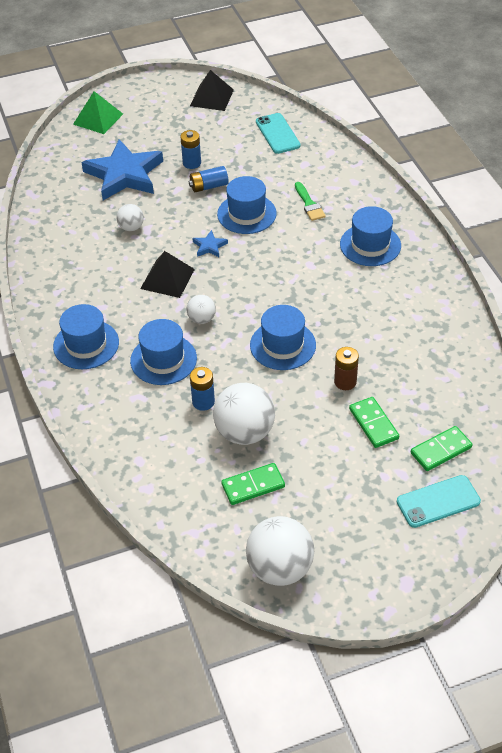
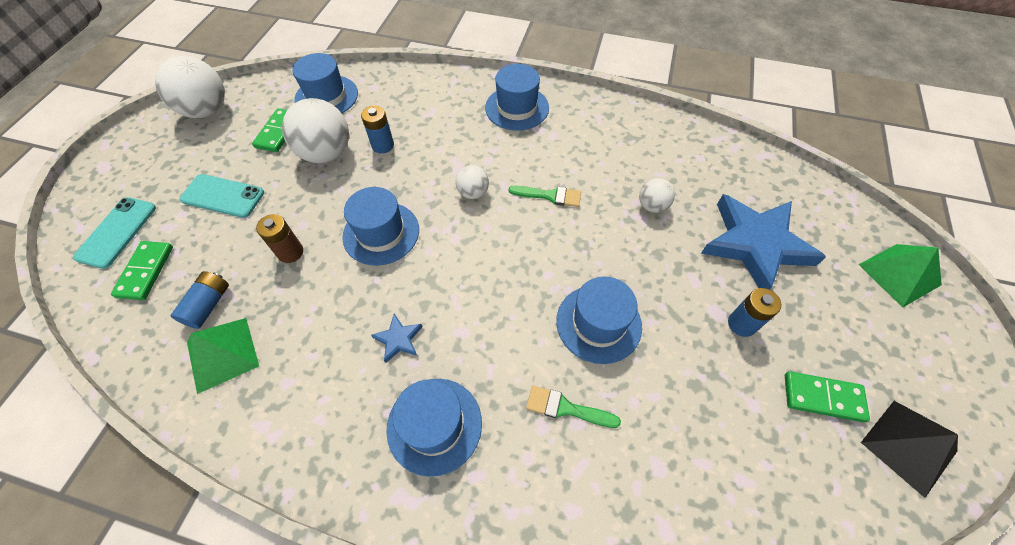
camera: 125 degrees right, 10 degrees up
blue hat [130,319,197,385] -> blue hat moved to [292,53,358,113]
black pyramid [140,251,195,298] -> green brush [509,186,581,207]
blue battery [189,166,229,192] -> blue battery moved to [170,271,229,329]
blue star [192,230,228,257] -> blue star moved to [371,314,423,363]
turquoise phone [256,113,301,154] -> turquoise phone moved to [180,174,264,218]
green domino [349,397,399,448] -> green domino moved to [785,371,870,422]
none -> green pyramid [187,318,259,394]

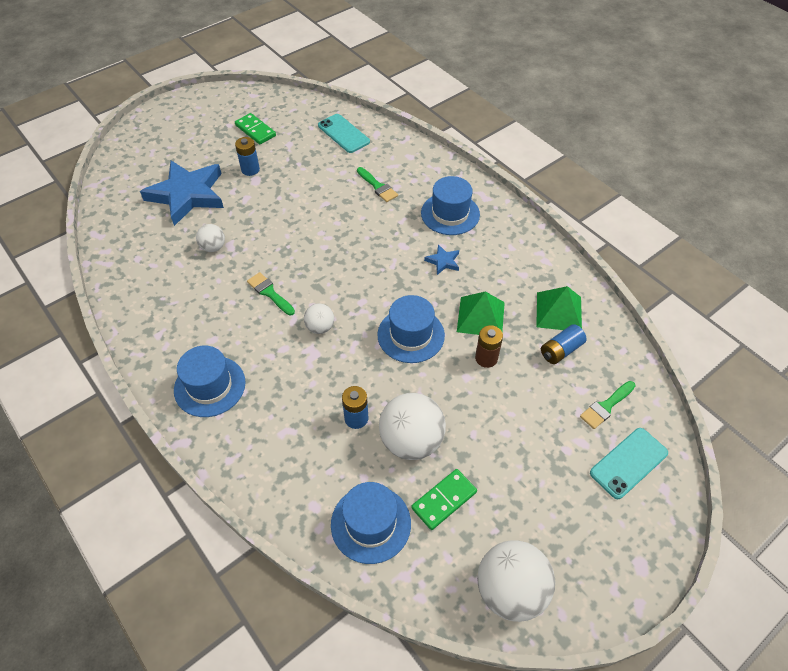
camera: 145 degrees left, 5 degrees down
green domino [111,241,173,300] -> green brush [580,381,636,429]
turquoise phone [180,174,264,218] -> turquoise phone moved to [318,114,370,153]
blue hat [556,277,642,364] -> none
green pyramid [858,244,942,308] -> green pyramid moved to [457,291,505,335]
black pyramid [861,401,958,498] -> none

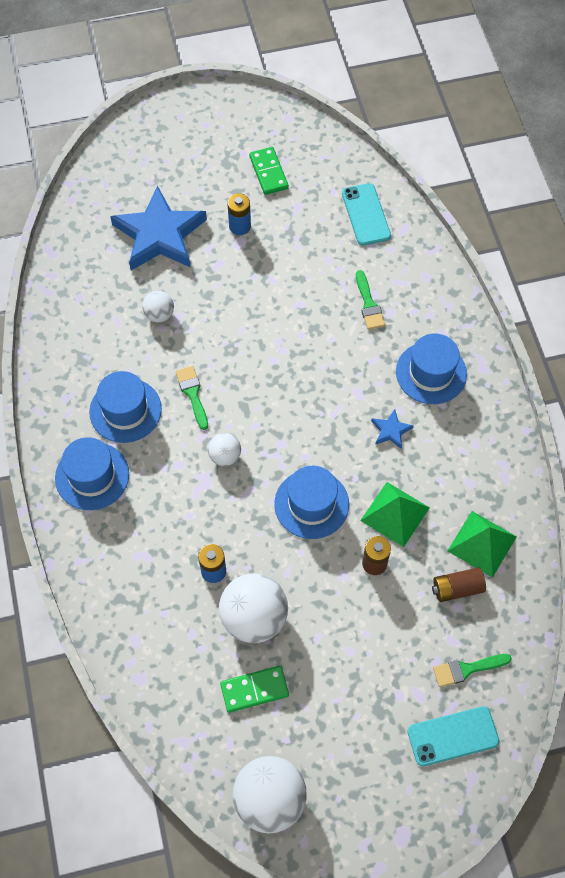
camera: 25 degrees right, 10 degrees up
blue hat [331,482,411,564] -> blue hat moved to [89,371,162,443]
blue battery [541,324,586,364] -> brown battery [432,567,486,602]

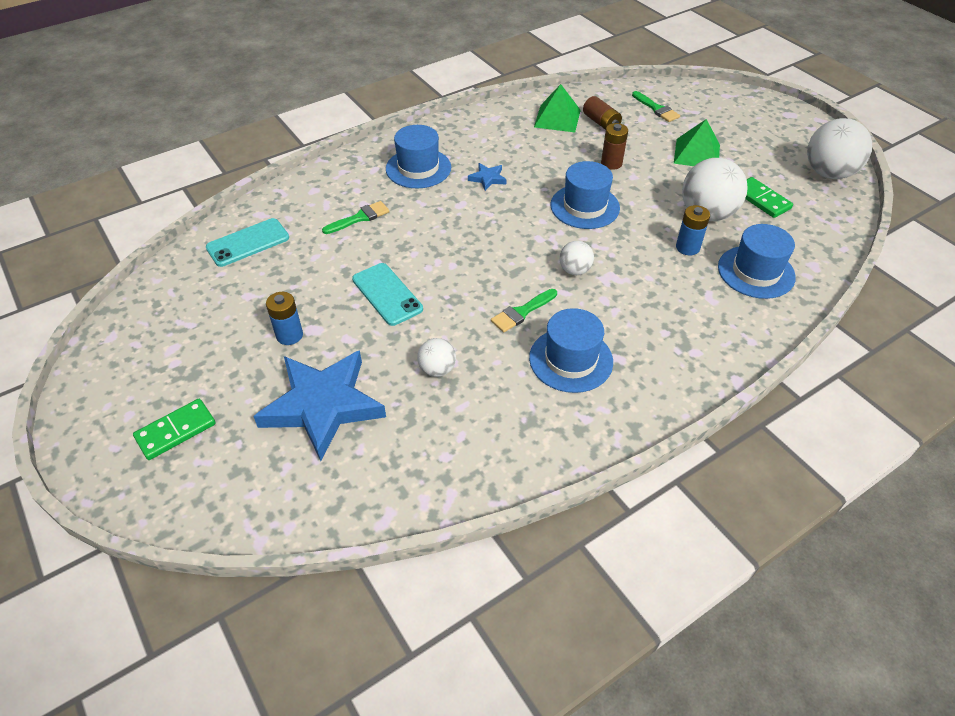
camera: 110 degrees left, 15 degrees down
blue hat [55,437,129,510] -> blue hat moved to [718,224,796,299]
green domino [249,147,289,195] -> green domino moved to [133,399,216,460]
green pyramid [360,482,430,547] -> green pyramid moved to [674,119,720,166]
turquoise phone [408,706,500,767] -> turquoise phone moved to [352,263,423,326]

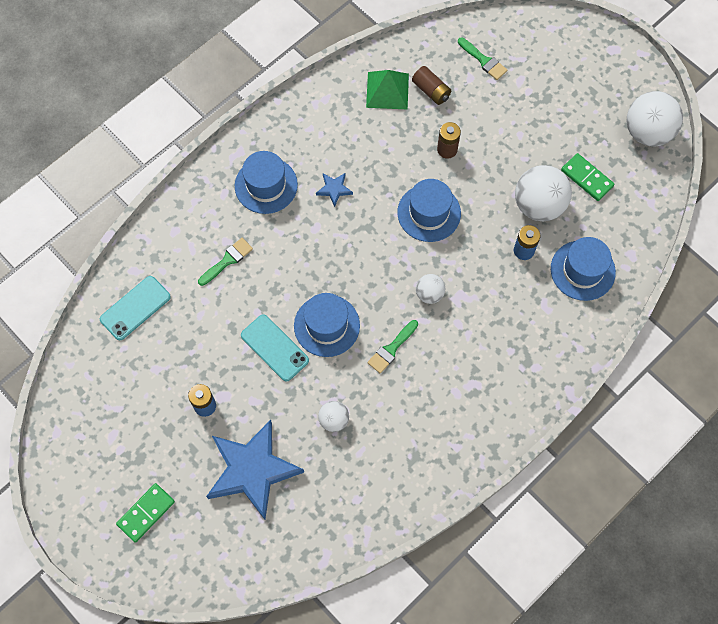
camera: 10 degrees left, 20 degrees up
blue hat [529,308,613,393] -> blue hat moved to [294,293,360,357]
green pyramid [674,119,720,166] -> none

